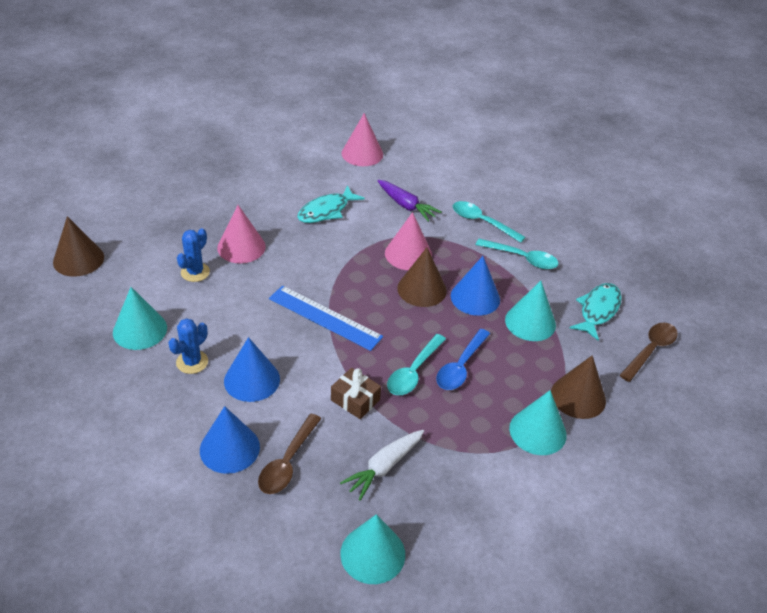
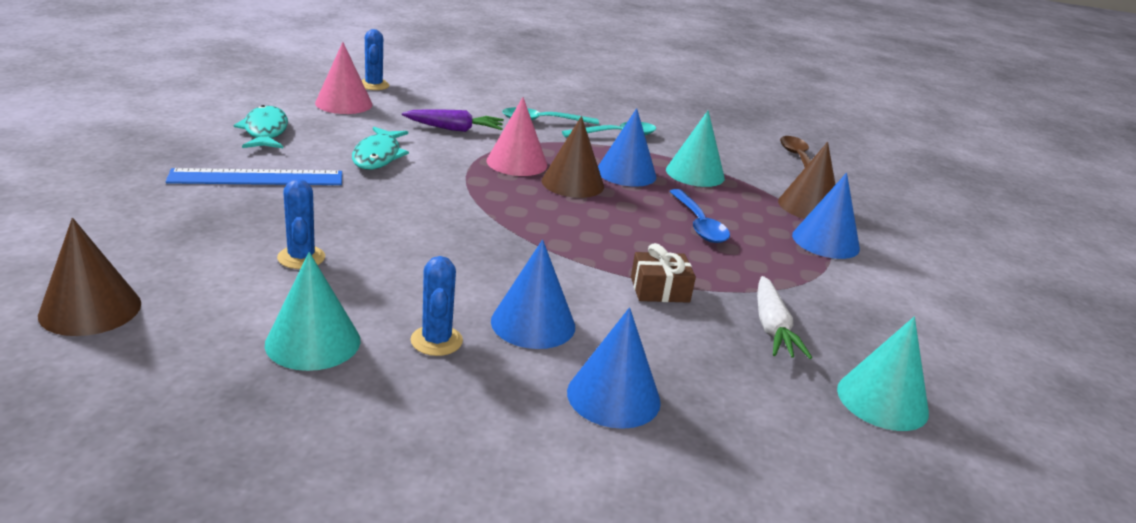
camera: 45 degrees left, 15 degrees down
pink cone [217,205,266,263] -> none
brown spoon [258,414,322,494] -> none
blue ruler [269,286,383,351] -> blue ruler moved to [165,168,342,185]
turquoise spoon [387,334,446,395] -> none
turquoise cone [509,390,567,455] -> blue cone [792,173,860,259]
turquoise fish [570,283,622,341] -> turquoise fish moved to [234,105,288,148]
none -> blue cactus [362,29,389,90]

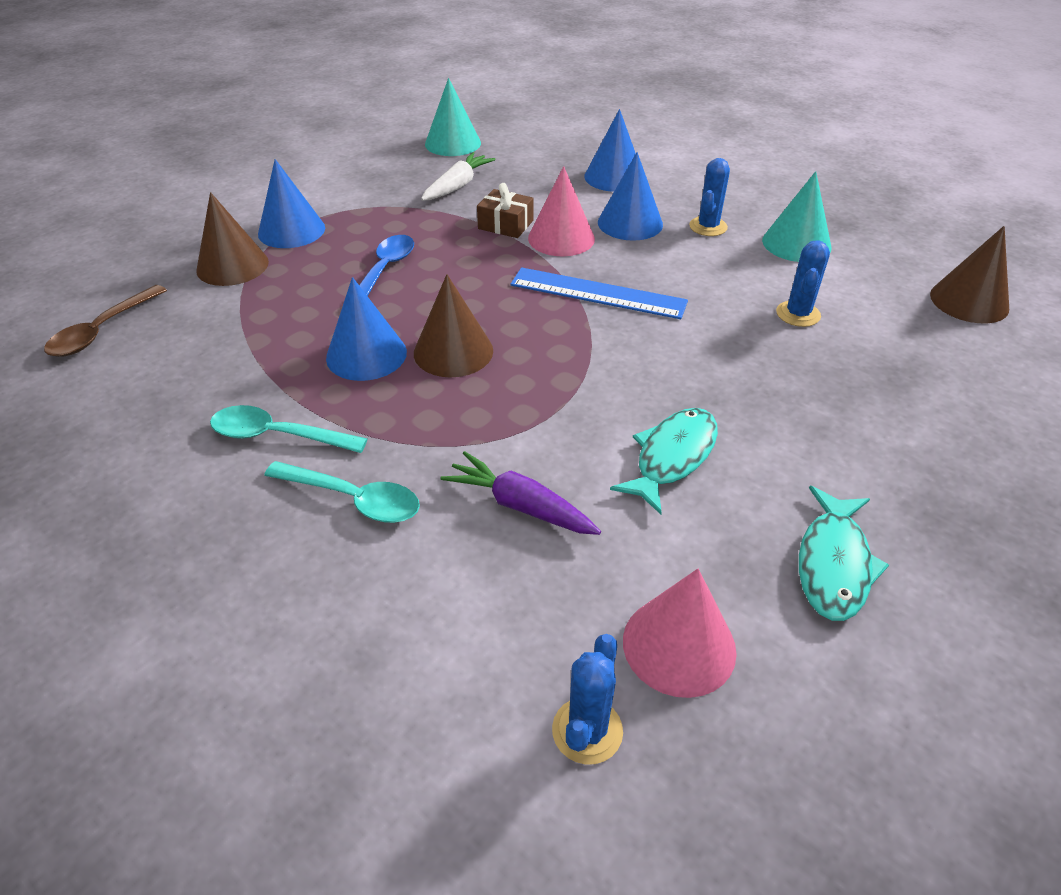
camera: 145 degrees left, 15 degrees up
blue ruler [165,168,342,185] -> blue ruler moved to [510,267,688,319]
pink cone [487,97,547,176] -> pink cone moved to [528,166,595,256]
turquoise cone [666,111,725,187] -> none

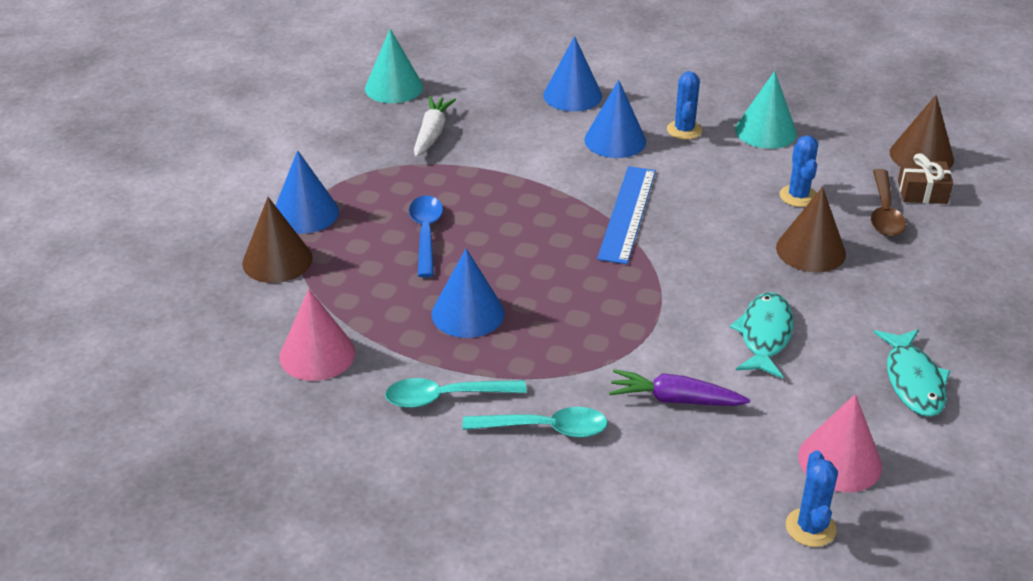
camera: 20 degrees left, 5 degrees down
brown spoon [44,285,167,357] -> brown spoon moved to [871,169,906,236]
brown cone [414,274,493,377] -> brown cone moved to [776,187,846,272]
brown gift [477,183,533,238] -> brown gift moved to [898,153,953,204]
blue ruler [510,267,688,319] -> blue ruler turned 75 degrees counterclockwise [597,166,656,264]
pink cone [528,166,595,256] -> pink cone moved to [279,289,355,381]

